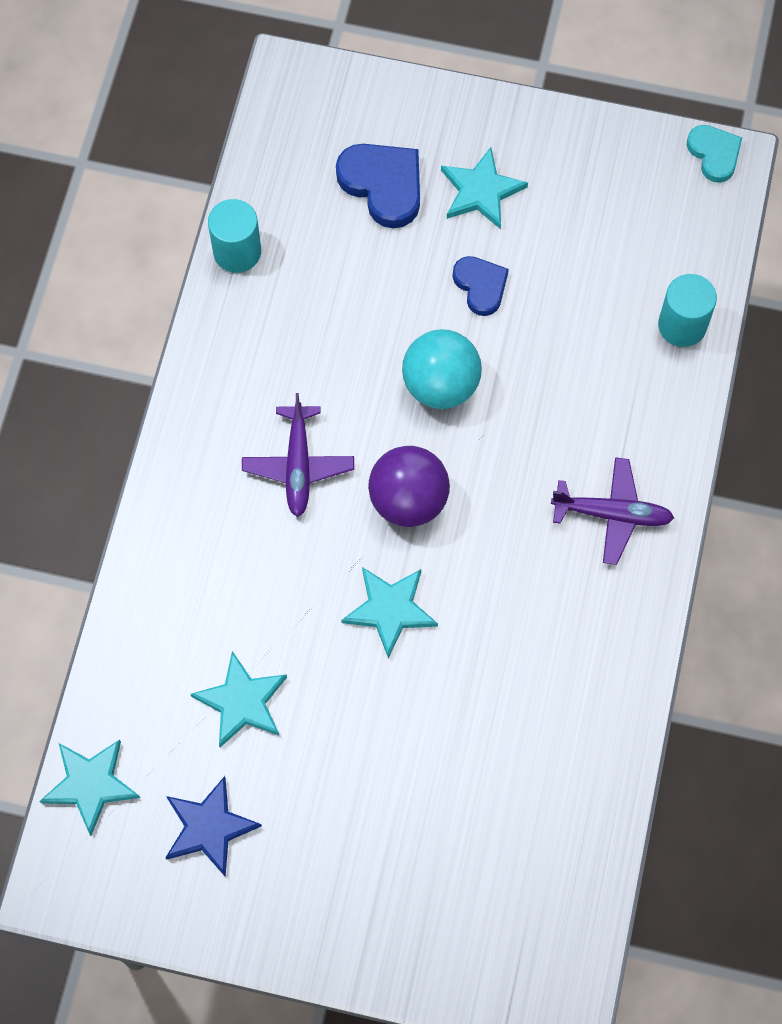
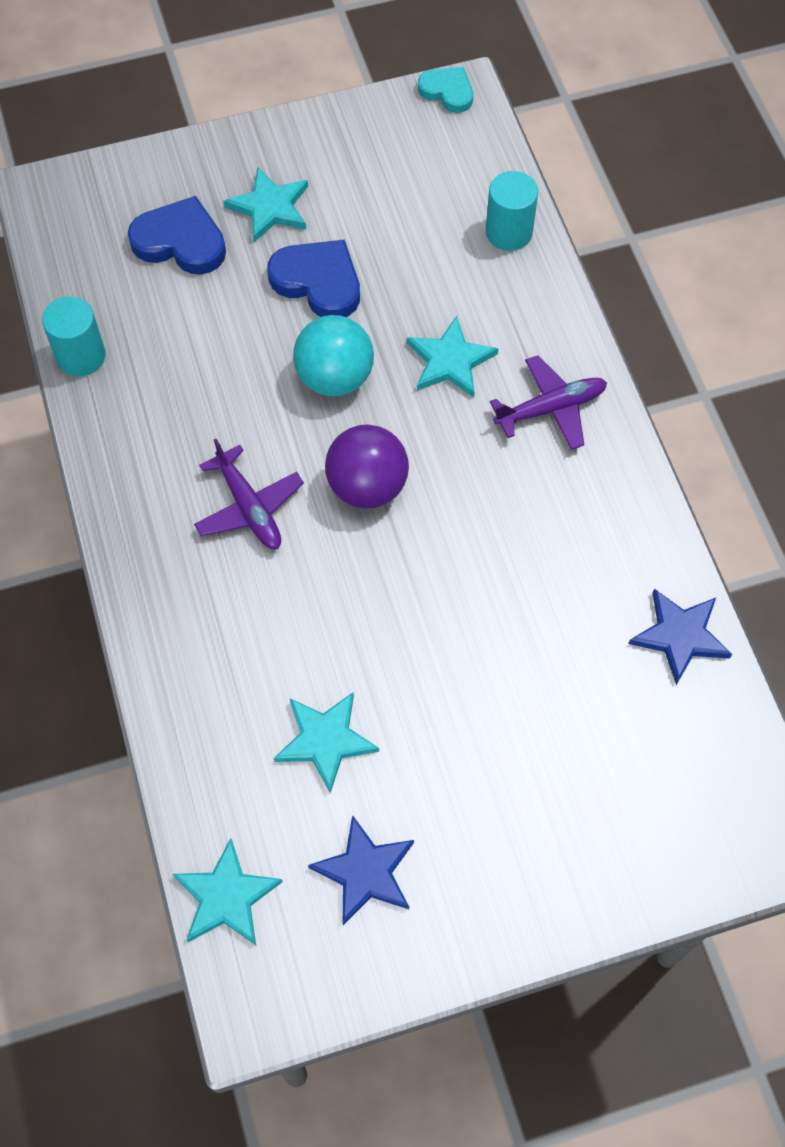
camera: 30 degrees left, 5 degrees down
turquoise star [341,567,438,658] -> turquoise star moved to [407,316,499,397]
blue heart [453,256,509,316] -> blue heart [267,240,360,317], size x1.56
none -> blue star [629,589,732,685]

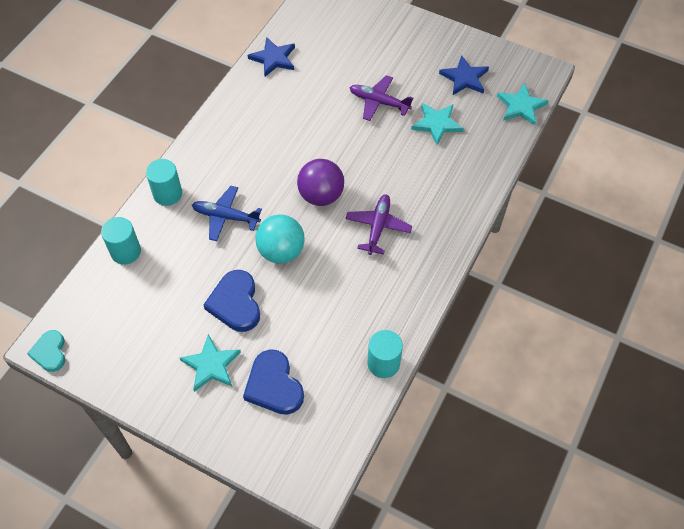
camera: 135 degrees left, 5 degrees down
turquoise star [407,316,499,397] -> blue plane [192,186,262,241]
purple plane [490,355,607,450] -> purple plane moved to [350,75,413,121]
none -> turquoise cylinder [146,159,182,206]

